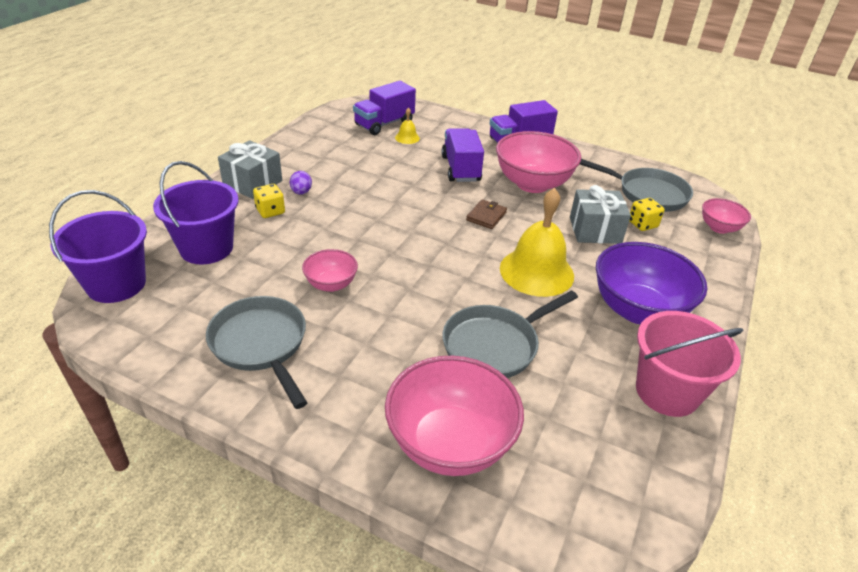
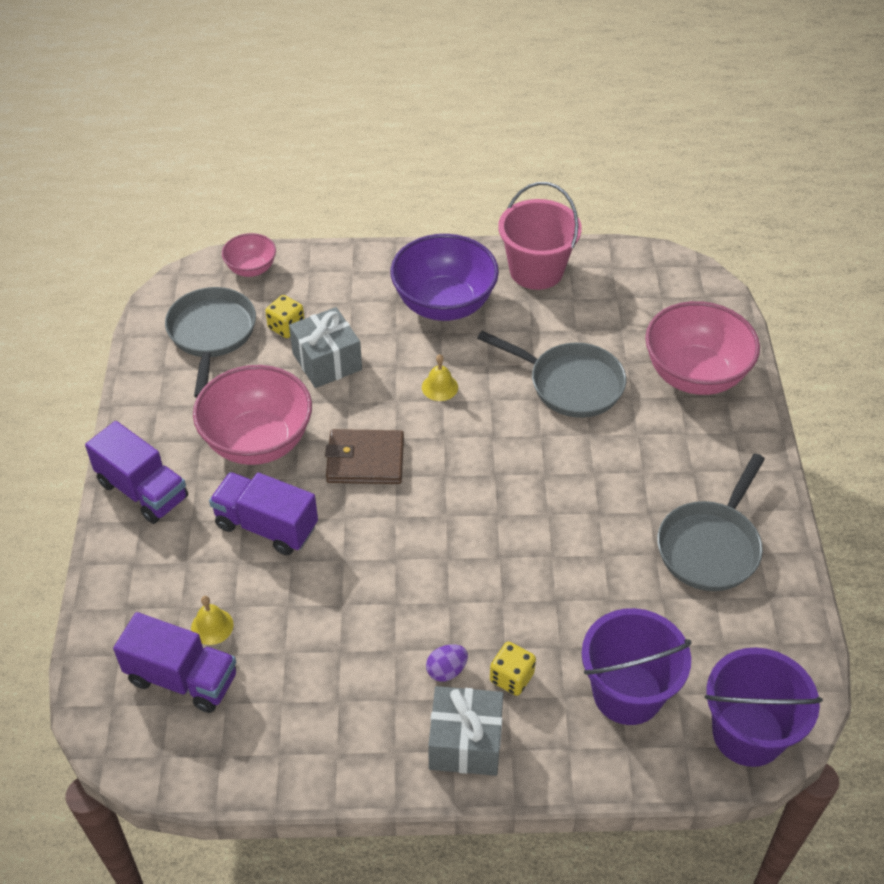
camera: 115 degrees left, 10 degrees up
pink bowl [302,249,358,292] -> none
purple truck [442,128,484,182] -> purple truck turned 60 degrees clockwise [209,472,318,555]
brown wallet [466,199,507,229] -> brown wallet [325,429,404,484], size x1.59
yellow bell [500,188,574,297] -> yellow bell [422,354,458,401], size x0.43

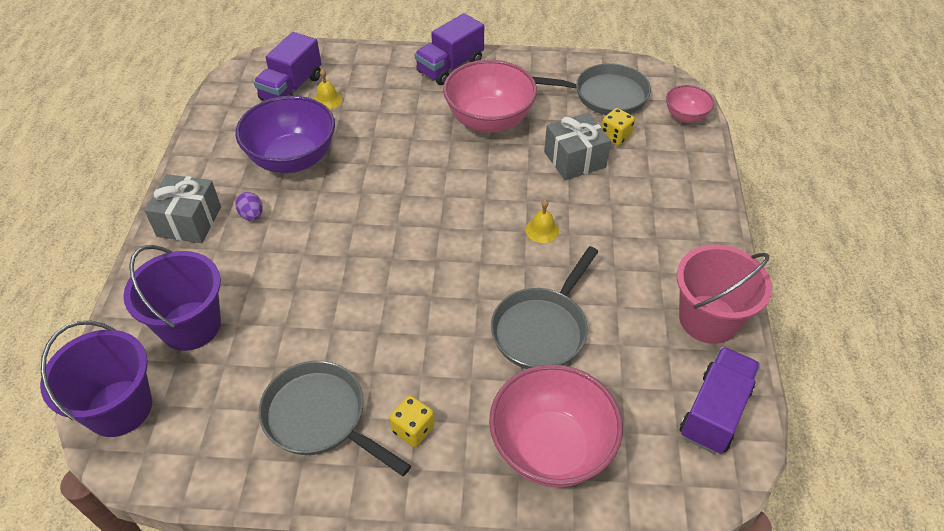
camera: 95 degrees right, 0 degrees up
purple truck [209,472,318,555] -> purple truck moved to [680,347,760,454]
brown wallet [325,429,404,484] -> none
purple bowl [390,234,499,321] -> purple bowl moved to [235,96,335,173]
yellow dice [490,642,536,696] -> yellow dice moved to [390,395,435,447]

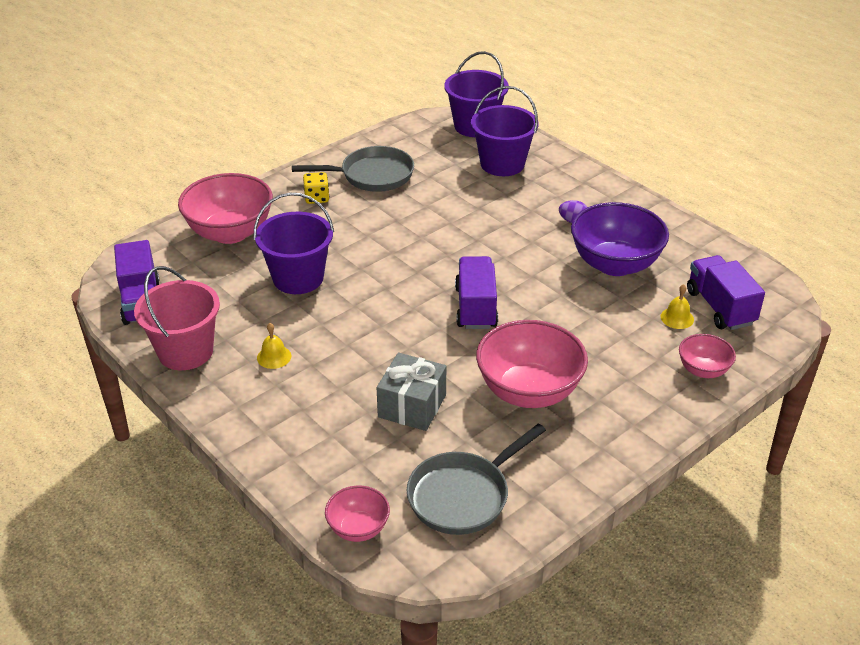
camera: 135 degrees right, 10 degrees down
grey gift [144,174,221,243] -> none
purple truck [415,13,484,85] -> purple truck moved to [455,256,498,329]
grey pan [491,246,599,369] -> purple bucket [254,193,334,294]
yellow bell [526,199,559,243] -> yellow bell moved to [257,323,291,369]
yellow dice [601,108,635,146] -> none
none -> pink bowl [679,334,736,378]

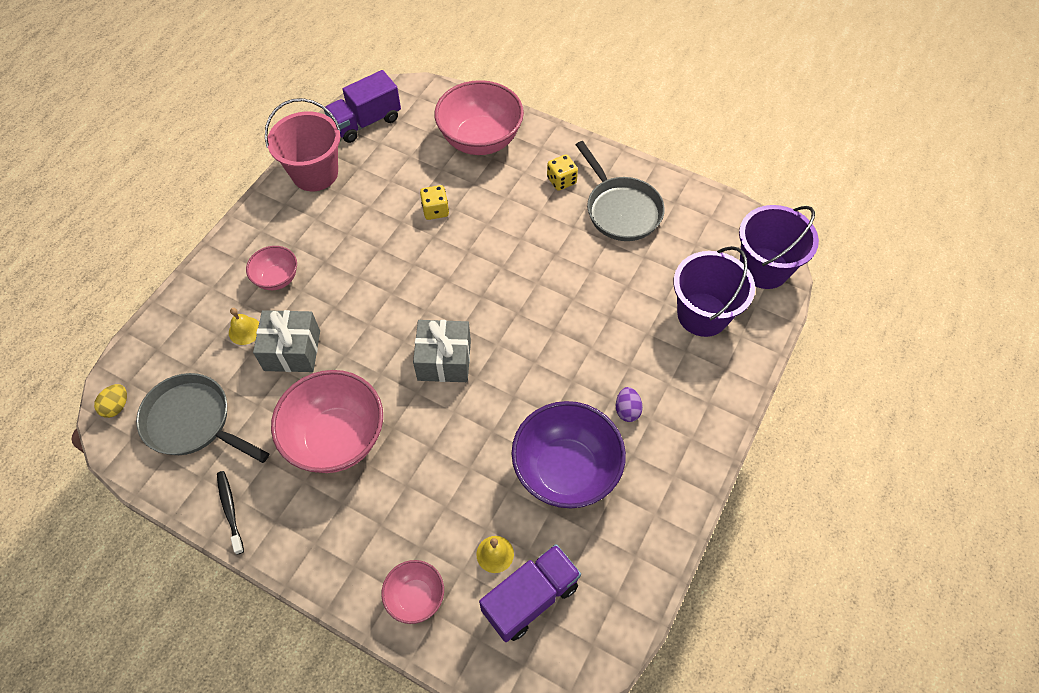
camera: 70 degrees right, 20 degrees up
purple bucket [254,193,334,294] -> yellow dice [420,185,449,220]
yellow bell [257,323,291,369] -> yellow bell moved to [229,308,259,345]
pink bowl [325,486,390,542] -> pink bowl moved to [246,246,297,290]
purple truck [455,256,498,329] -> grey gift [413,320,471,382]
none -> yellow egg [94,384,127,418]
none -> black toothbrush [217,471,244,555]

